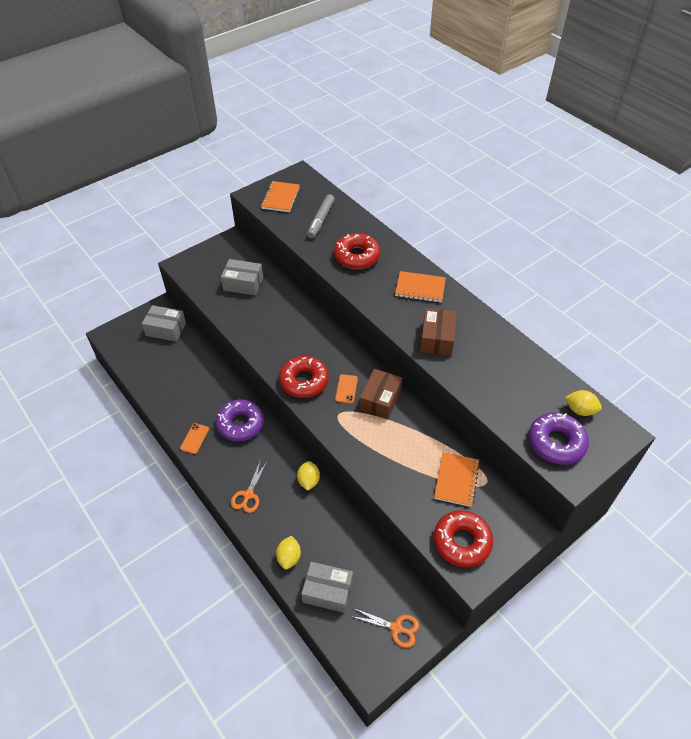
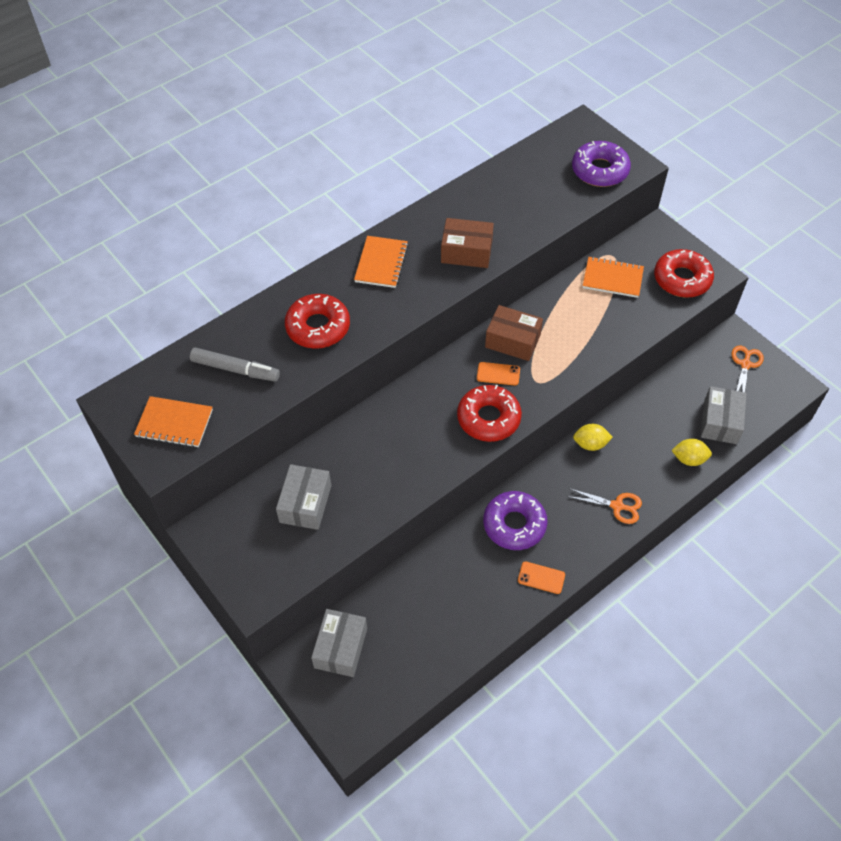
camera: 90 degrees left, 5 degrees up
yellow lemon [565,390,602,416] -> none

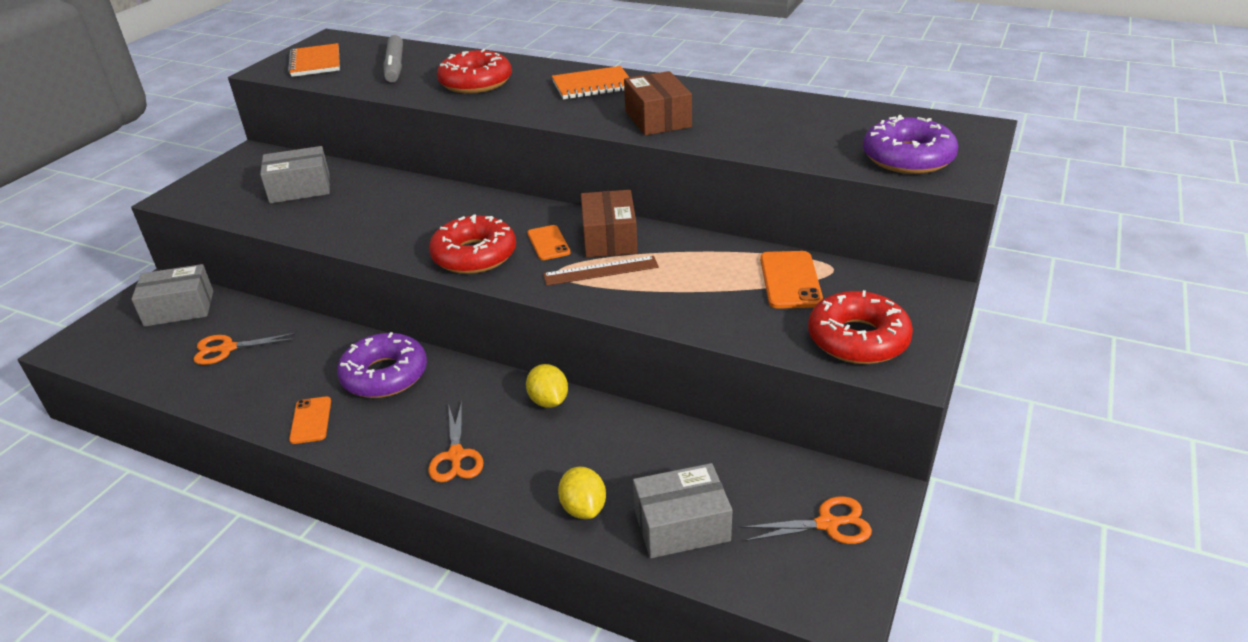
camera: 65 degrees right, 20 degrees down
orange notebook [583,256,644,298] -> orange phone [760,251,823,309]
none -> orange scissors [193,333,297,365]
none -> brown ruler [543,256,659,286]

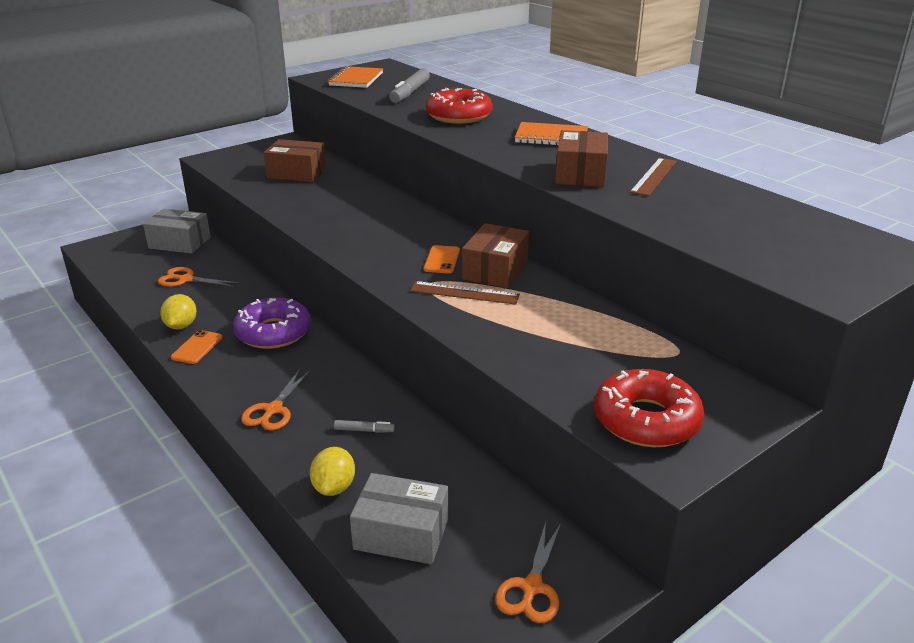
camera: 25 degrees right, 5 degrees down
grey box [260,146,330,203] -> brown box [264,139,326,182]
red donut [429,214,516,274] -> none
yellow lemon [526,364,568,408] -> yellow lemon moved to [160,294,196,330]
orange scissors [741,496,872,544] -> orange scissors turned 90 degrees clockwise [495,522,561,623]
orange phone [760,251,823,309] -> none
purple donut [863,115,958,174] -> none
none -> grey marker [334,420,395,433]
none -> brown ruler [630,158,677,196]

